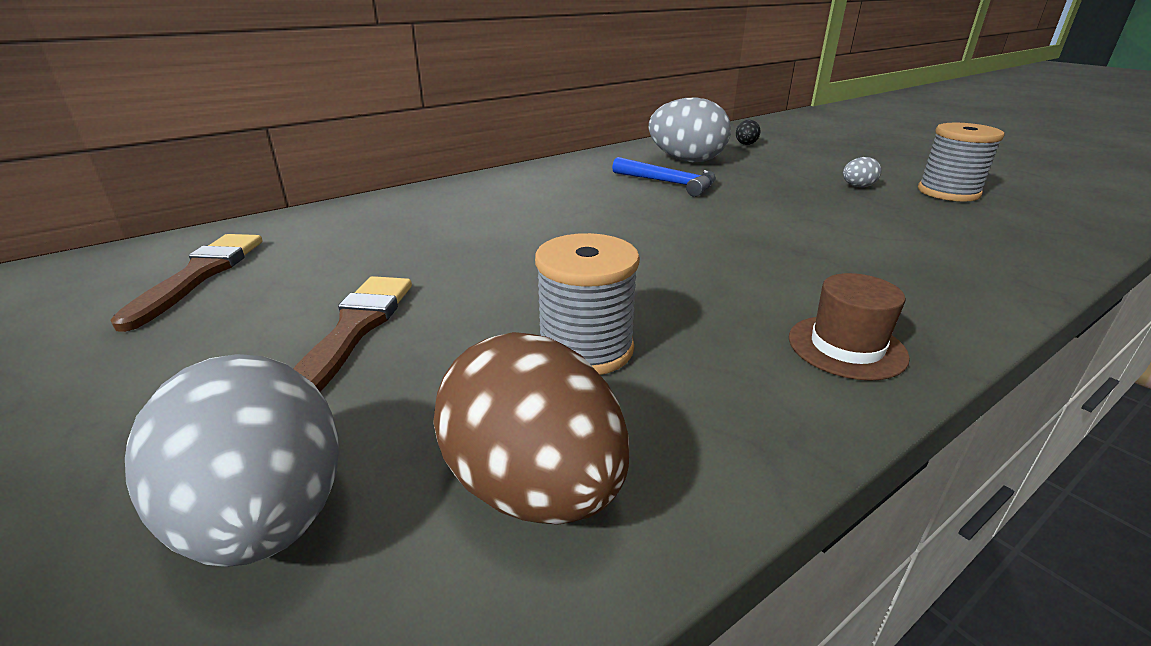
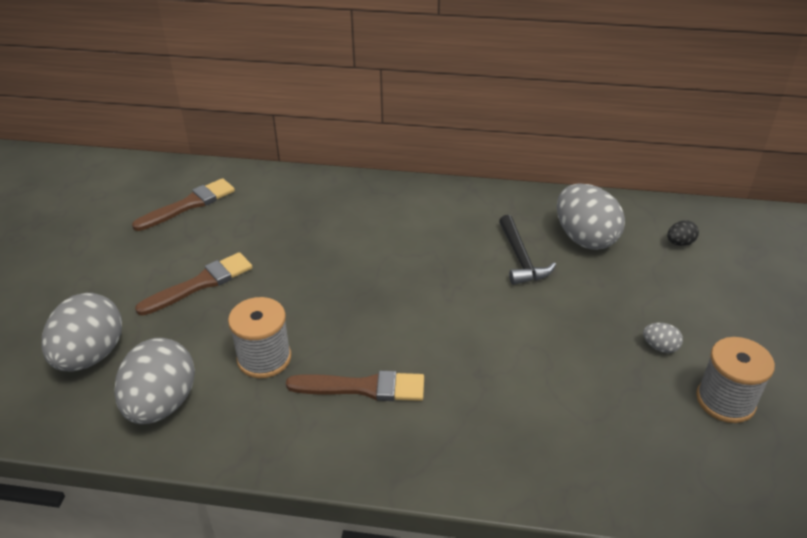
camera: 45 degrees right, 10 degrees up
brown egg [433,332,629,524] -> grey egg [114,338,195,424]
blue hammer [612,157,716,197] -> black hammer [499,215,556,285]
brown hat [789,273,910,381] -> none
none -> brown brush [286,370,424,401]

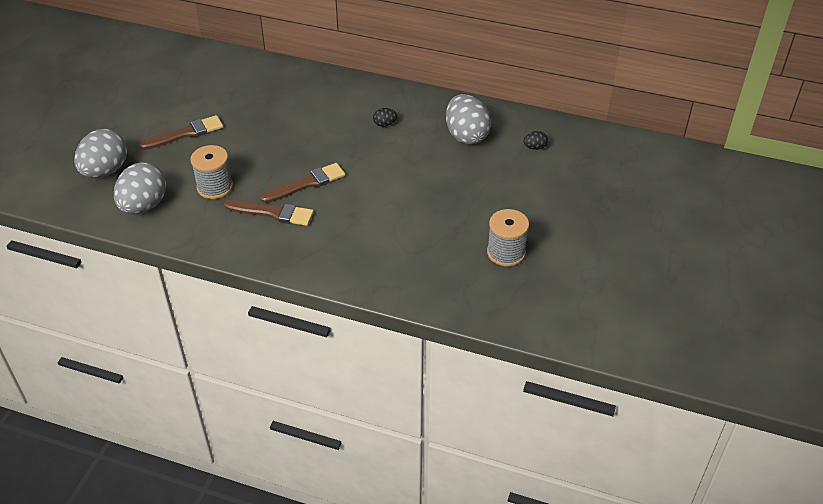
camera: 10 degrees right, 5 degrees up
brown brush [132,178,235,231] -> brown brush moved to [260,163,345,203]
black hammer [499,215,556,285] -> none
grey egg [643,323,683,353] -> none
none -> black egg [373,108,397,127]

